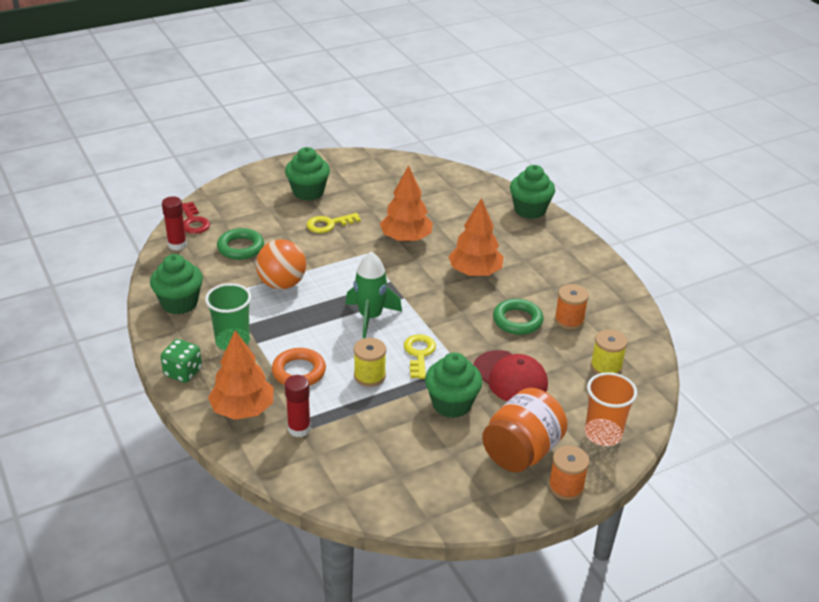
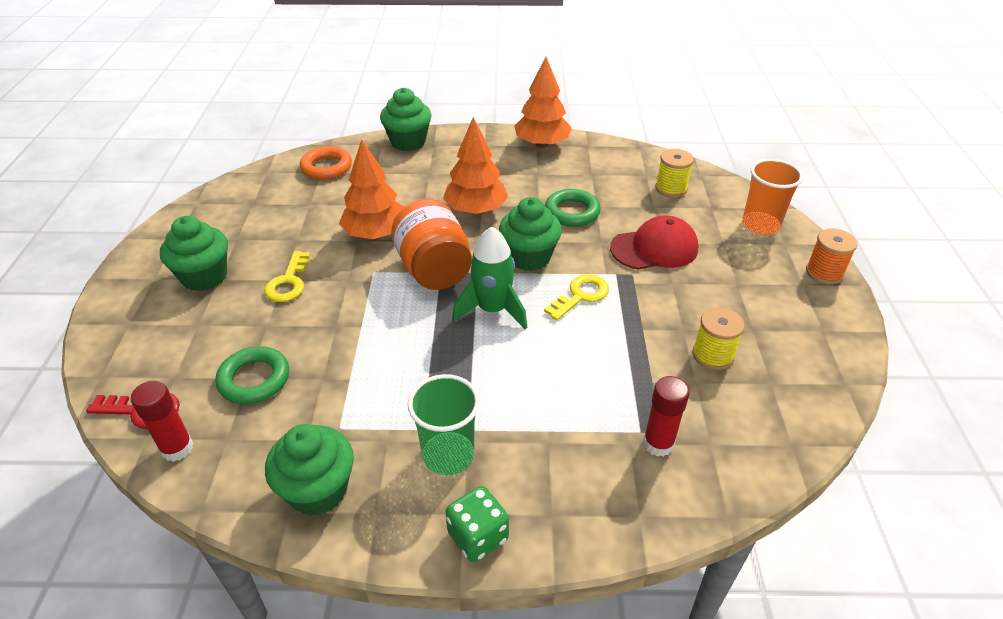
camera: 60 degrees left, 5 degrees up
orange tree [208,330,273,420] -> orange tree moved to [514,57,572,147]
orange ball [256,239,306,290] -> none
orange ring [272,348,326,386] -> orange ring moved to [300,146,352,180]
yellow spool [354,338,386,387] -> yellow spool moved to [692,307,745,370]
yellow key [404,334,436,379] -> yellow key turned 105 degrees clockwise [544,274,609,321]
green cupcake [425,352,483,418] -> green cupcake moved to [499,197,562,271]
orange jar [482,388,568,472] -> orange jar moved to [391,199,472,290]
orange spool [555,284,589,330] -> none

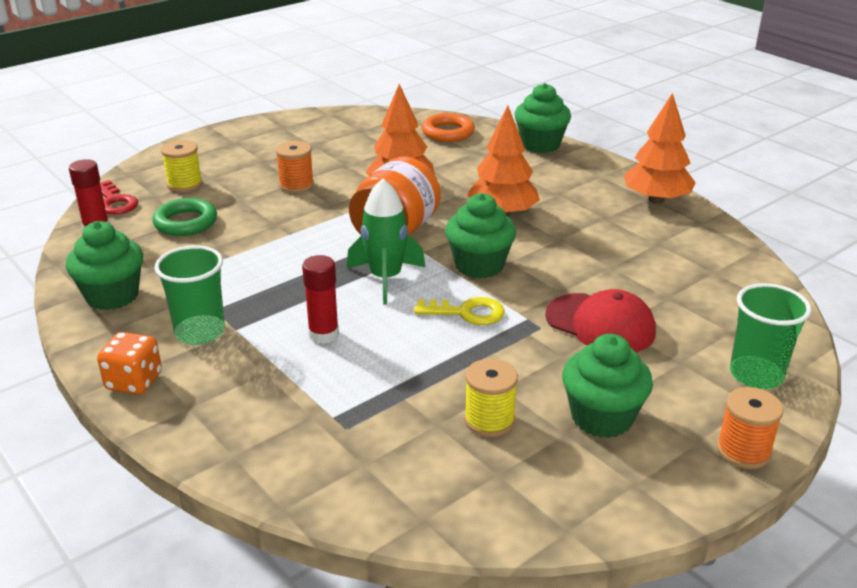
camera: 50 degrees right, 10 degrees down
green cupcake [160,216,228,291] -> green cupcake moved to [562,334,653,438]
yellow key [264,251,310,302] -> orange spool [275,141,314,193]
green dice [445,486,509,562] -> orange dice [97,332,162,395]
green ring [545,189,601,227] -> none
red glue stick [643,376,690,457] -> red glue stick moved to [302,255,339,344]
yellow spool [656,149,694,198] -> yellow spool moved to [161,140,203,192]
orange cup [742,159,803,235] -> green cup [730,283,812,389]

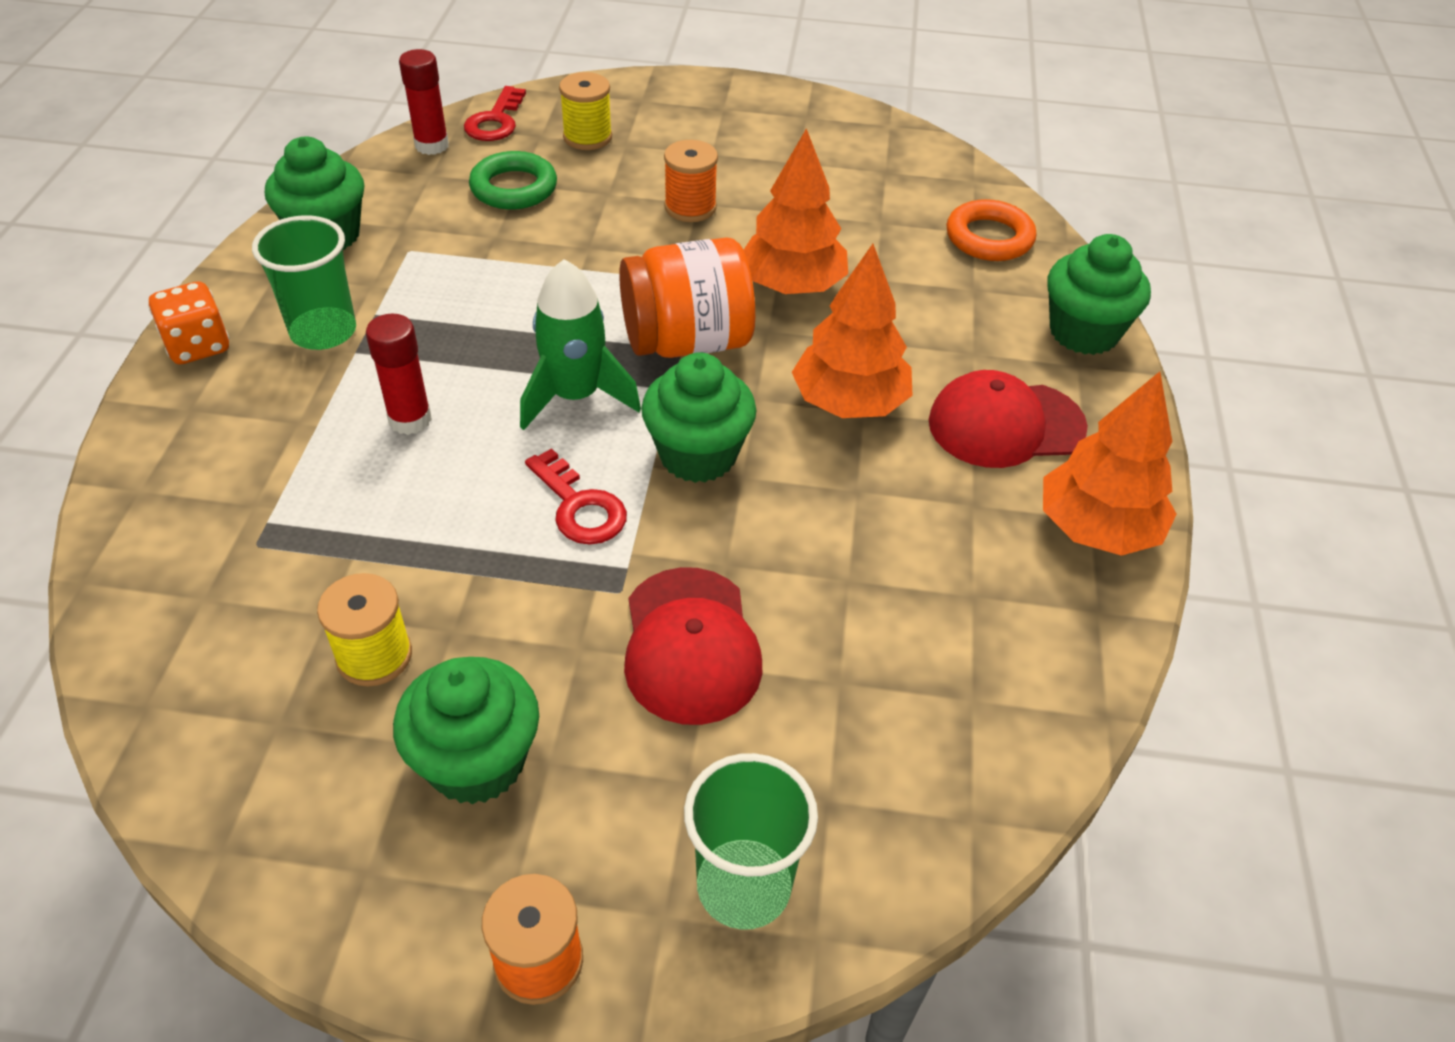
camera: 45 degrees right, 15 degrees up
yellow key [414,297,505,325] -> red key [525,448,627,545]
none -> red cap [929,370,1088,468]

